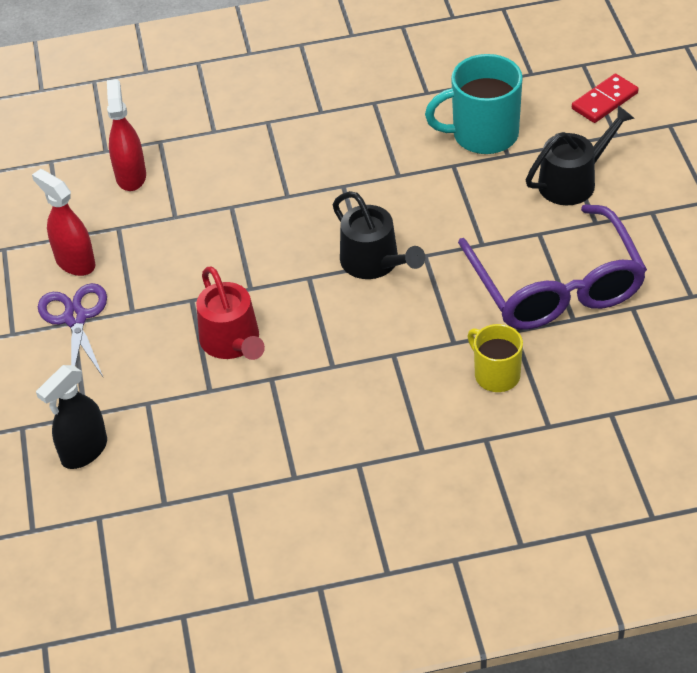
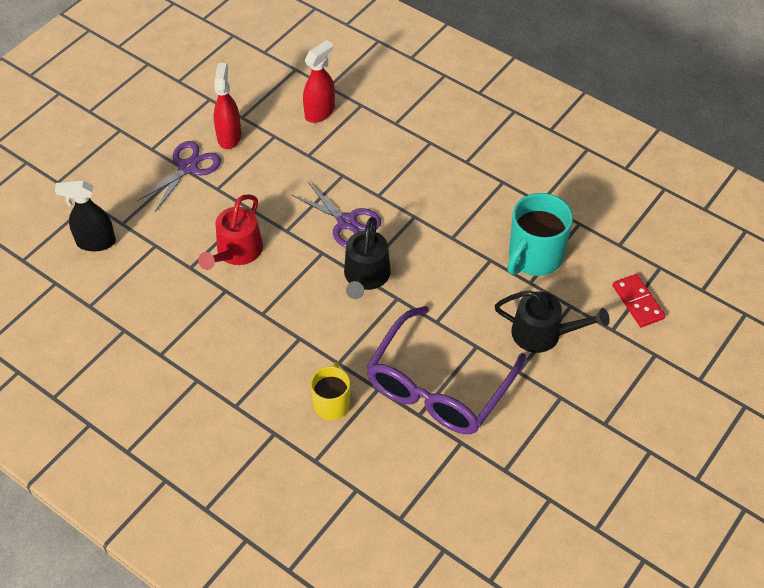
camera: 45 degrees right, 5 degrees up
turquoise mug [425,54,523,154] -> turquoise mug turned 90 degrees counterclockwise [508,193,573,276]
red domino [572,74,638,123] -> red domino turned 60 degrees clockwise [613,274,665,327]
none -> purple scissors [291,181,381,247]

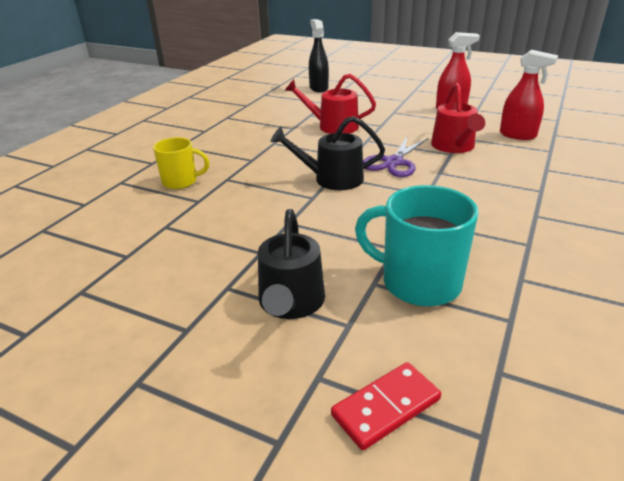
camera: 80 degrees right, 20 degrees down
purple scissors [137,141,221,212] -> none
purple glasses [366,306,526,434] -> none
none -> red watering can [431,83,485,153]

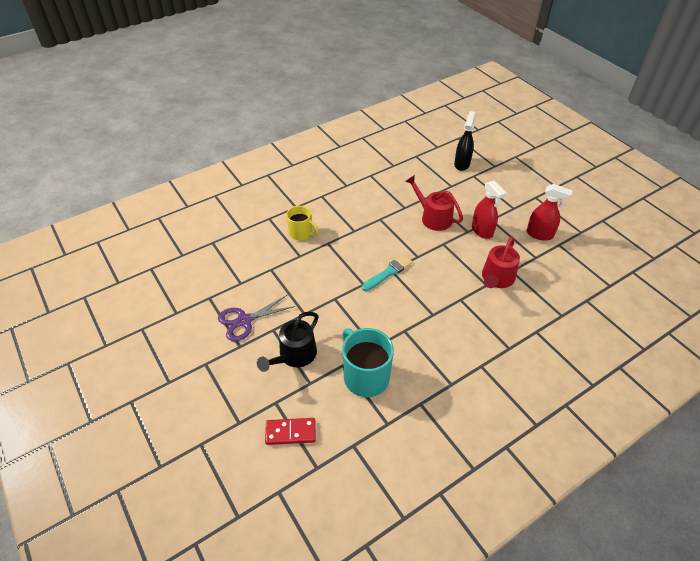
camera: 30 degrees right, 15 degrees up
black watering can [270,116,385,190] -> turquoise brush [362,255,413,291]
purple scissors [363,137,428,177] -> purple scissors moved to [218,295,295,342]
red spray bottle [500,50,558,140] -> red spray bottle moved to [472,180,506,239]

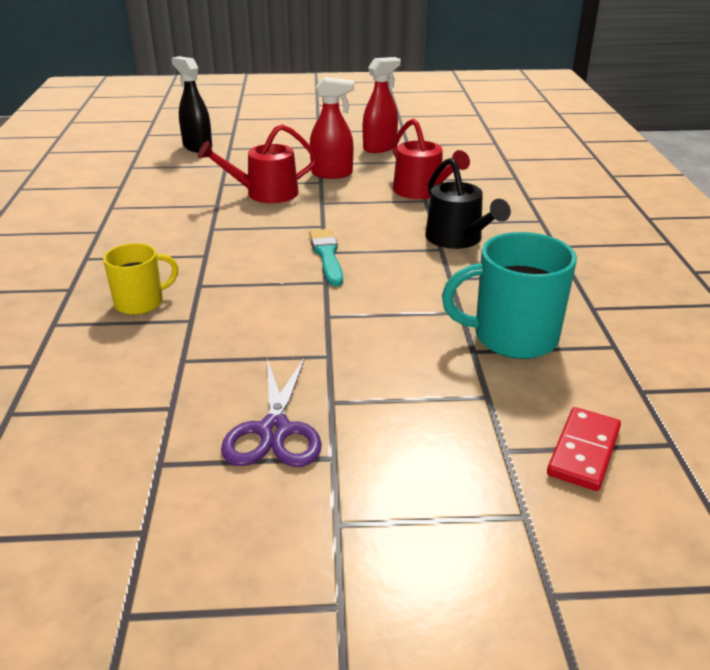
camera: 60 degrees left, 15 degrees down
black watering can [257,312,319,372] -> black watering can moved to [425,158,511,249]

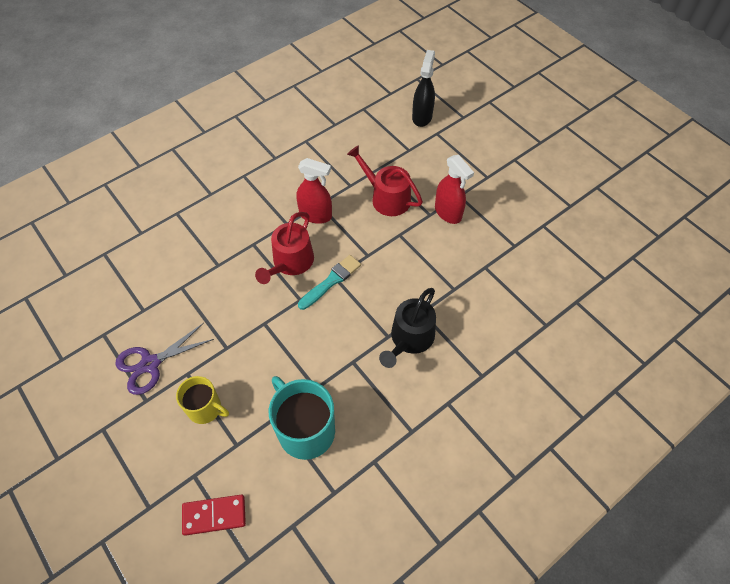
camera: 55 degrees right, 25 degrees up
yellow mug [103,243,178,315] -> yellow mug moved to [176,376,229,424]
red spray bottle [363,57,401,153] -> red spray bottle moved to [296,158,332,224]
red watering can [392,118,470,199] -> red watering can moved to [255,212,314,284]

